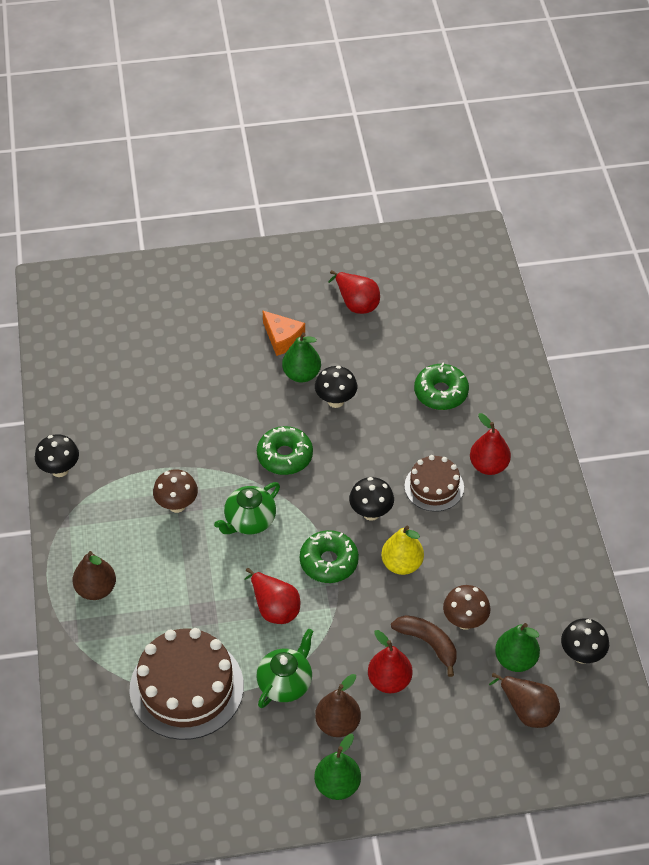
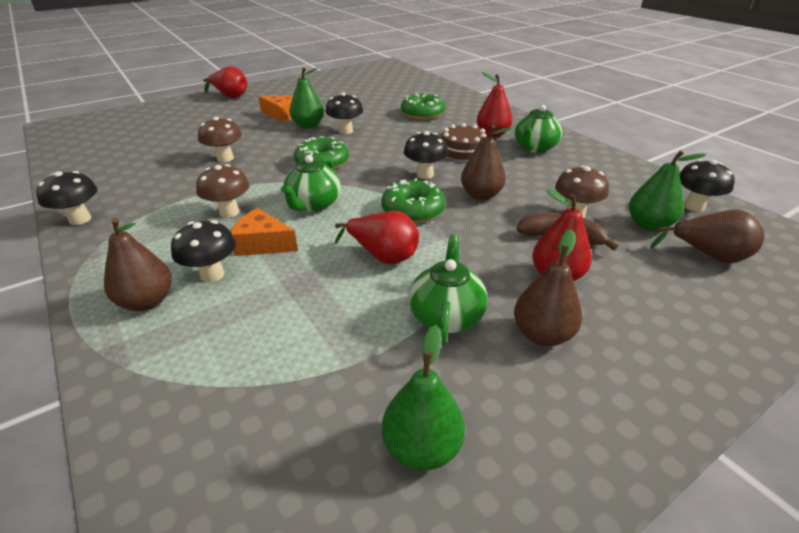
camera: 25 degrees left, 15 degrees down
brown cake [129,628,244,740] -> none
green pear [314,734,361,800] -> green pear moved to [382,325,465,471]
red pear [328,270,380,314] -> red pear moved to [203,66,247,98]
yellow pear [381,526,424,575] -> brown pear [461,125,512,200]
none -> black mushroom [171,220,236,282]
none -> brown mushroom [198,117,242,162]
none -> orange cheese [231,208,298,256]
none -> green teapot [514,105,562,153]

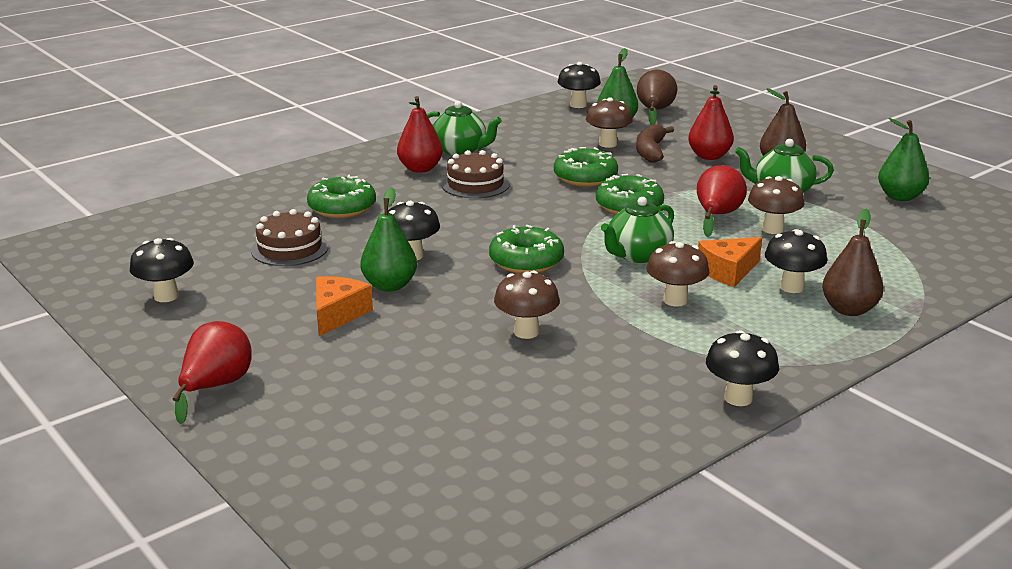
camera: 95 degrees left, 10 degrees down
orange cheese [231,208,298,256] -> orange cheese turned 45 degrees clockwise [698,237,762,287]
green teapot [281,155,341,212] -> green teapot turned 120 degrees clockwise [601,197,674,263]
black mushroom [403,131,448,179] -> black mushroom moved to [130,238,194,302]
brown pear [461,125,512,200] -> green donut [554,147,618,187]
none -> brown cake [251,209,329,266]
none -> brown mushroom [748,176,805,234]

